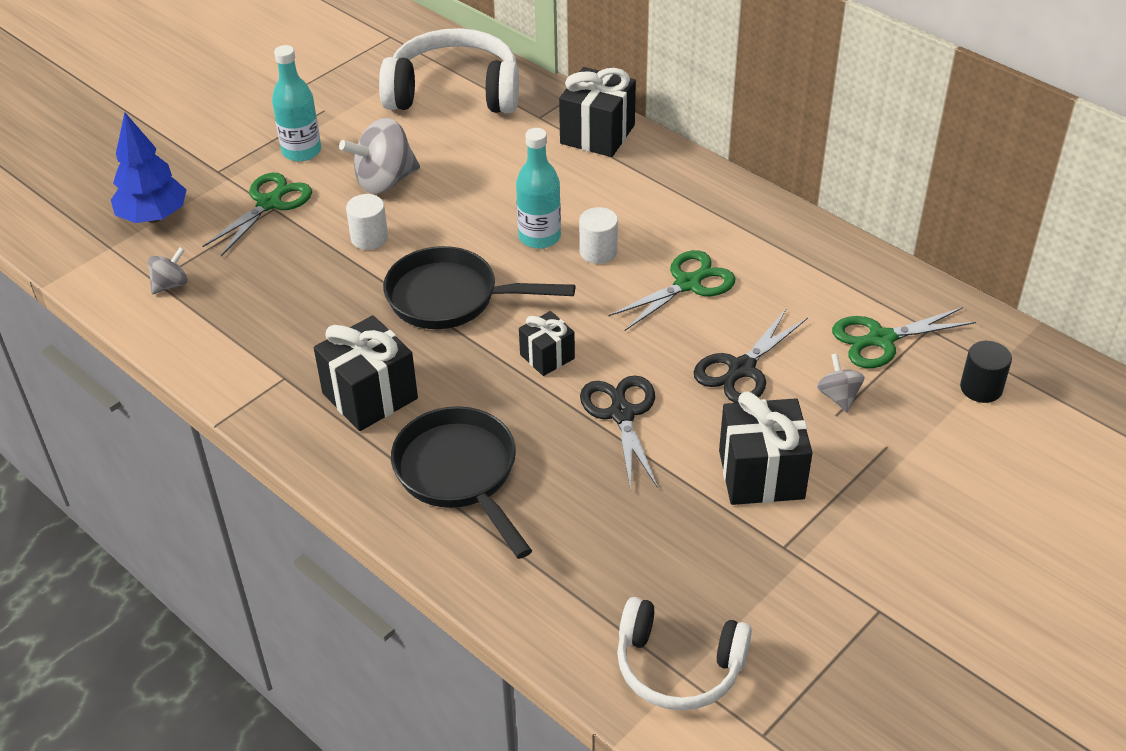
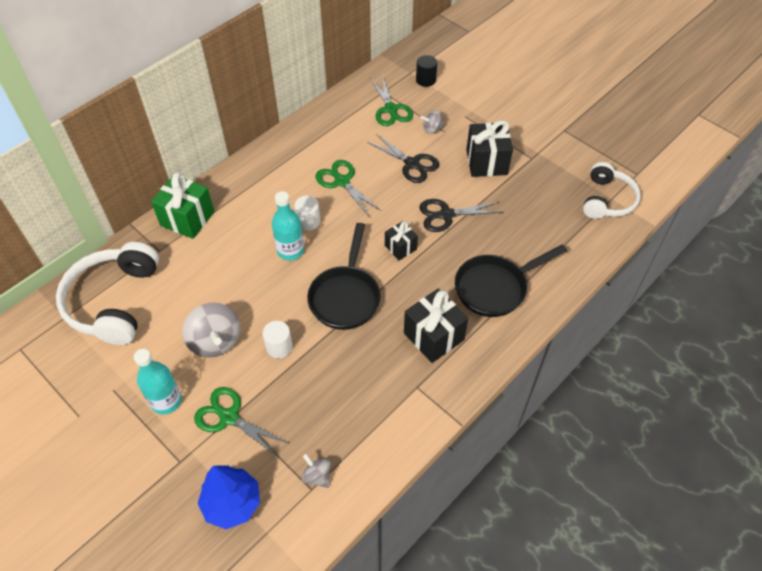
camera: 90 degrees left, 10 degrees up
black gift [559,67,636,157] -> green gift [151,172,214,239]

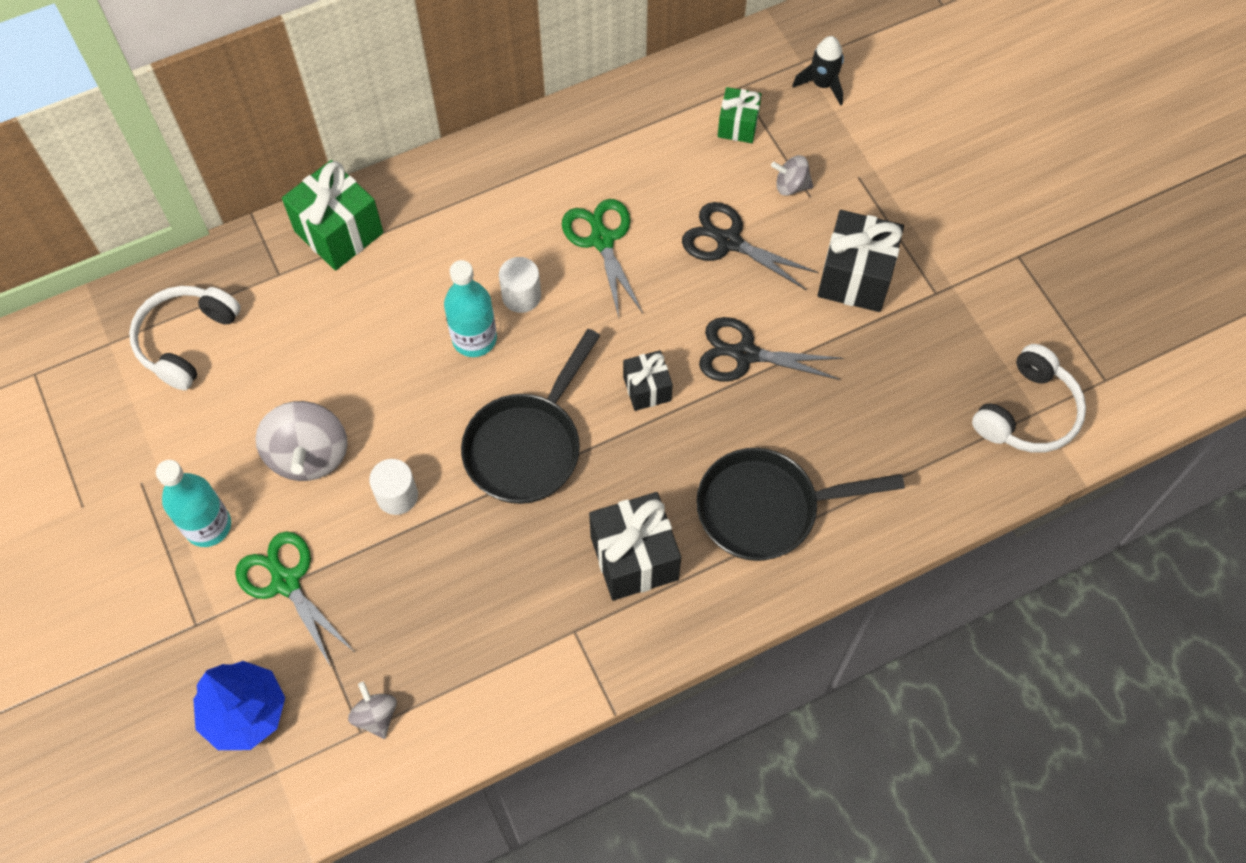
camera: 20 degrees right, 10 degrees up
white headphones [56,242,159,345] -> white headphones [129,286,241,390], size x0.65
black scissors [367,134,439,183] -> black scissors turned 150 degrees clockwise [682,202,818,291]
green scissors [370,75,413,126] -> green gift [718,87,762,143]
black cylinder [416,55,437,87] -> black rocket [792,36,844,106]

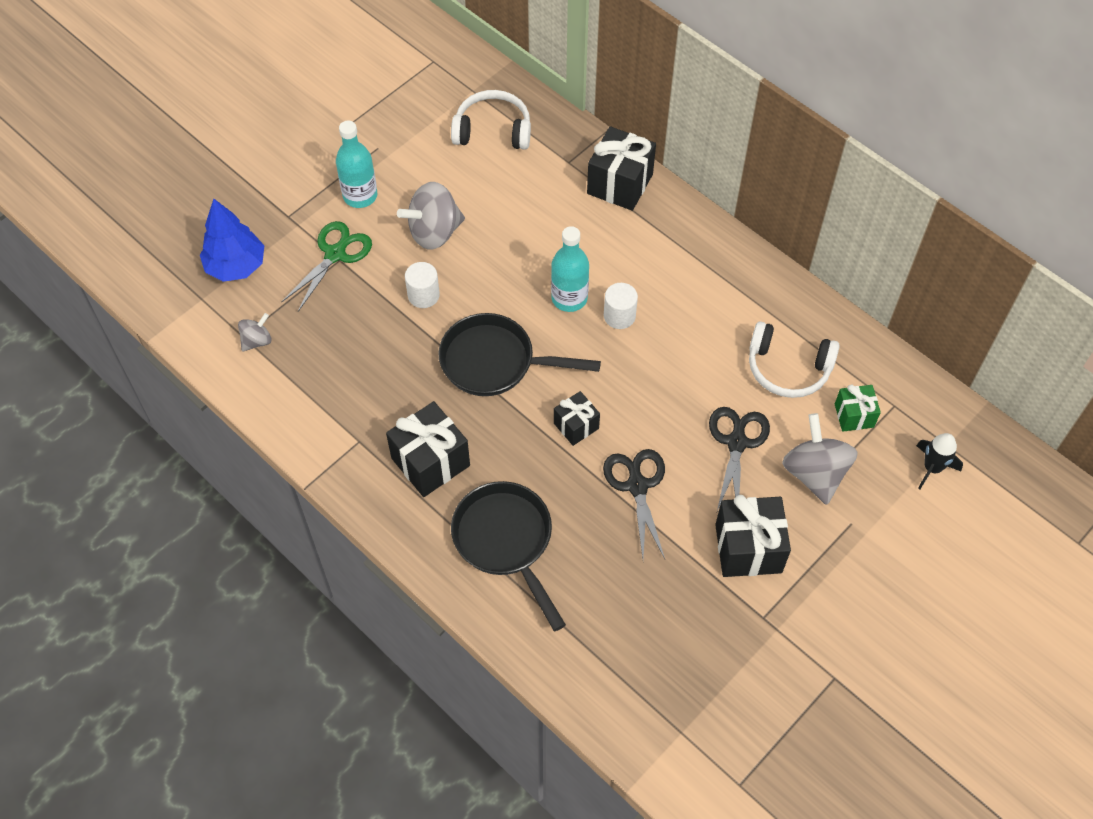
camera: 70 degrees right, 5 degrees down
green gift [282,160,383,270] -> black gift [587,126,656,211]
green scissors [562,199,643,317] -> none
grey spinning top [771,155,813,196] -> grey spinning top [782,413,858,505], size x1.87
white headphones [972,344,1086,453] -> white headphones moved to [749,321,840,398]

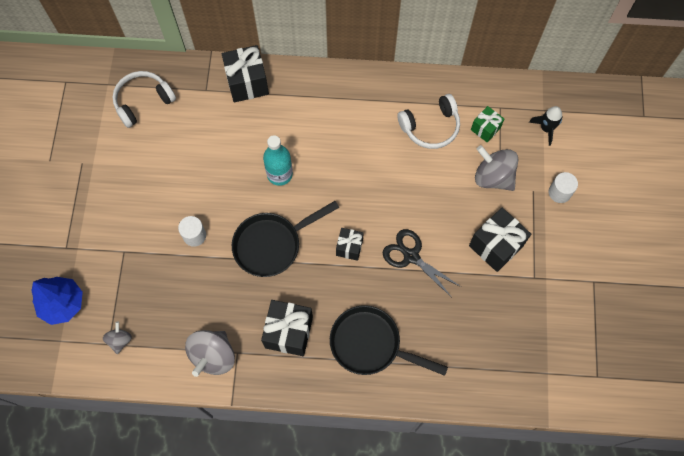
camera: 40 degrees left, 10 degrees up
green scissors [281,221,372,312] -> none
turquoise bottle [336,121,377,208] -> none
grey spinning top [397,182,465,250] -> grey spinning top moved to [185,330,235,377]
white cylinder [604,283,638,329] -> white cylinder moved to [549,172,578,203]
black scissors [709,407,770,511] -> none

